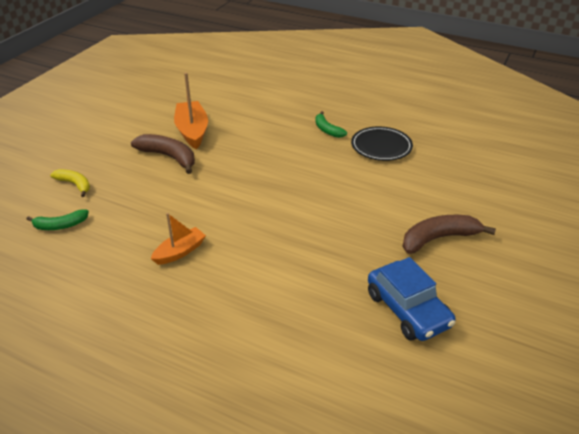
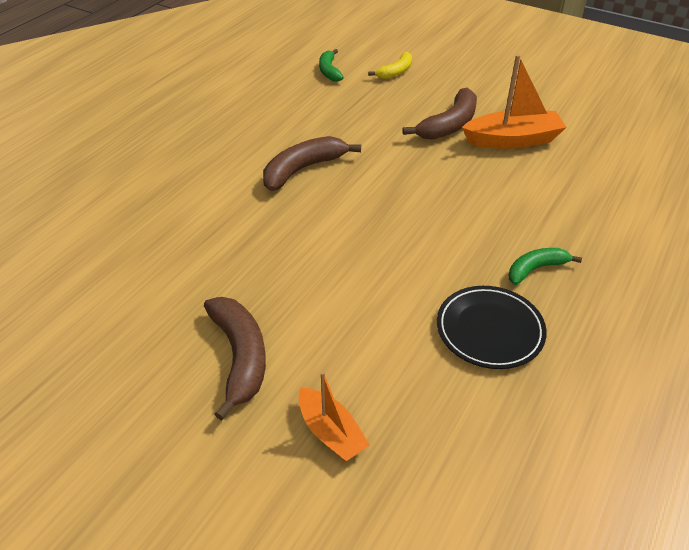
camera: 95 degrees right, 5 degrees up
orange boat [151,213,206,265] -> orange boat moved to [299,371,370,461]
blue car [368,257,455,341] -> none
none -> brown banana [263,136,361,191]

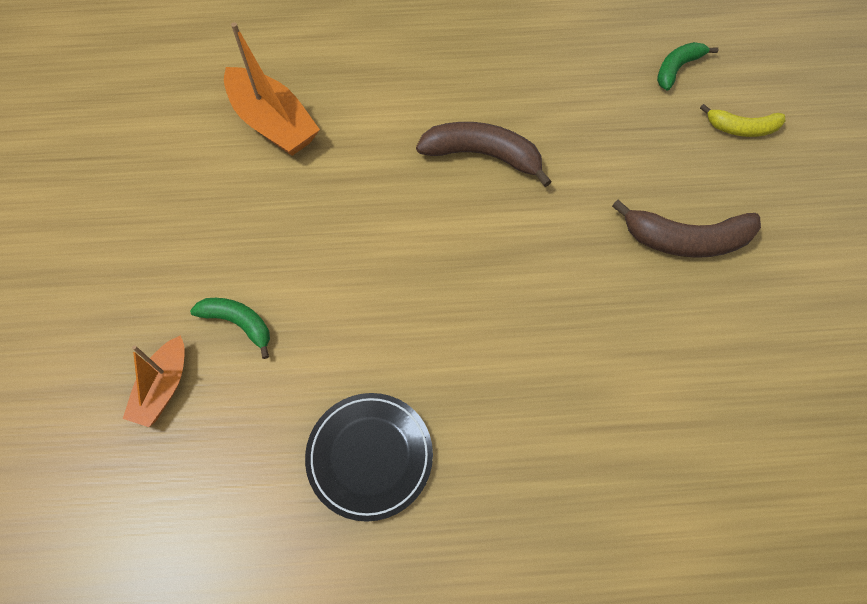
camera: 55 degrees right, 20 degrees up
brown banana [204,297,266,420] -> none
orange boat [462,54,567,149] -> orange boat moved to [224,22,320,156]
green banana [509,248,582,285] -> green banana moved to [190,298,270,359]

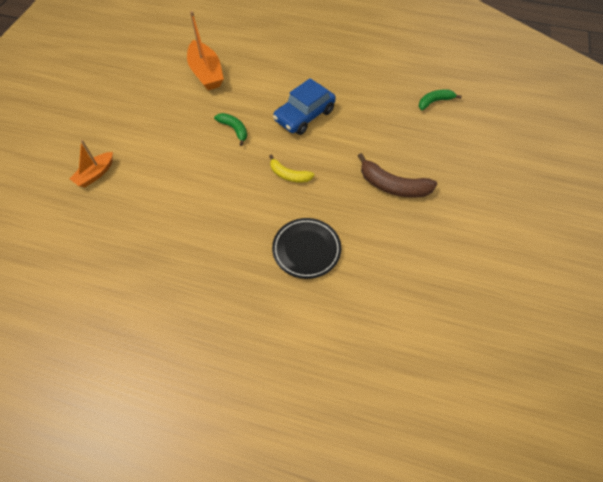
camera: 20 degrees right, 5 degrees down
green banana [190,298,270,359] -> green banana moved to [214,113,247,146]
black plate [305,393,433,522] -> black plate moved to [272,218,341,279]
brown banana [416,122,552,187] -> blue car [273,78,336,135]
yellow banana [700,104,785,137] -> yellow banana moved to [269,155,315,183]

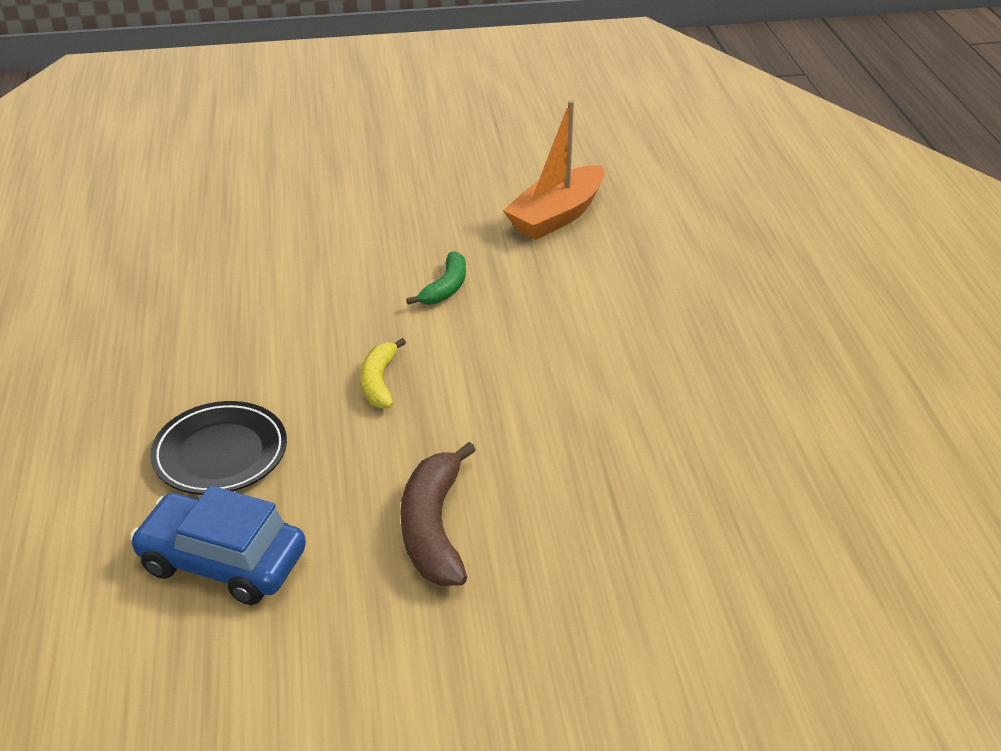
camera: 65 degrees right, 20 degrees down
orange boat [69,140,113,188] -> none
blue car [273,78,336,135] -> blue car moved to [130,486,306,605]
green banana [419,89,462,110] -> none

